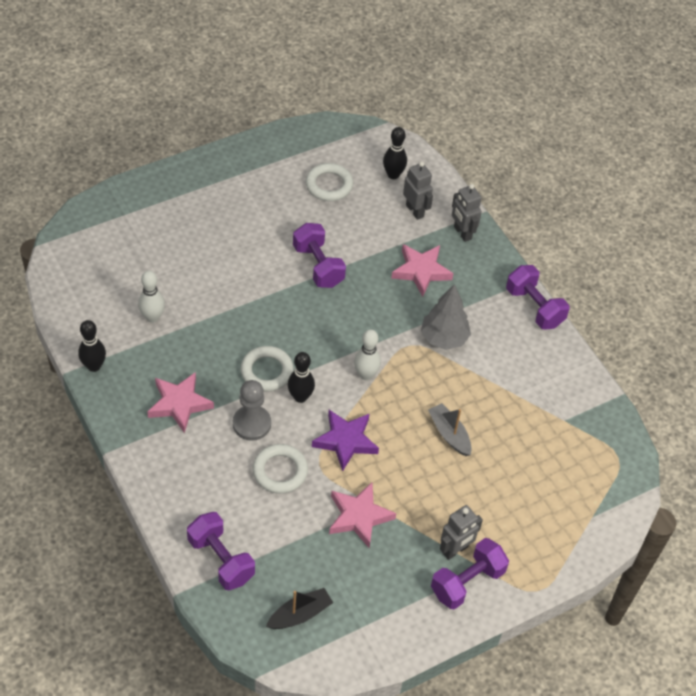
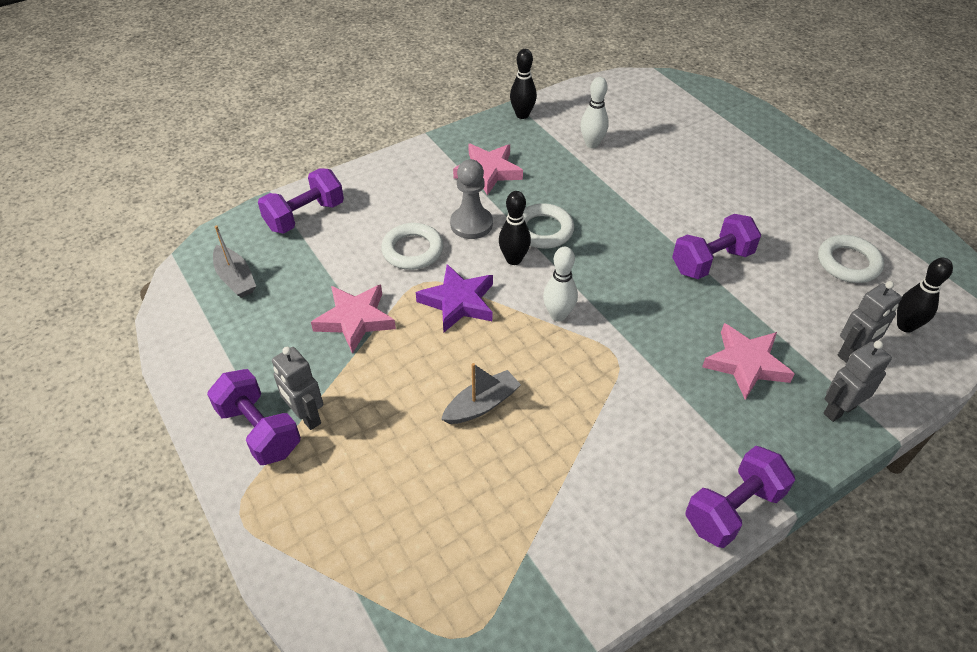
camera: 90 degrees right, 5 degrees down
black boat [266,588,333,629] -> grey boat [213,225,256,298]
grey tree [421,284,471,350] -> none

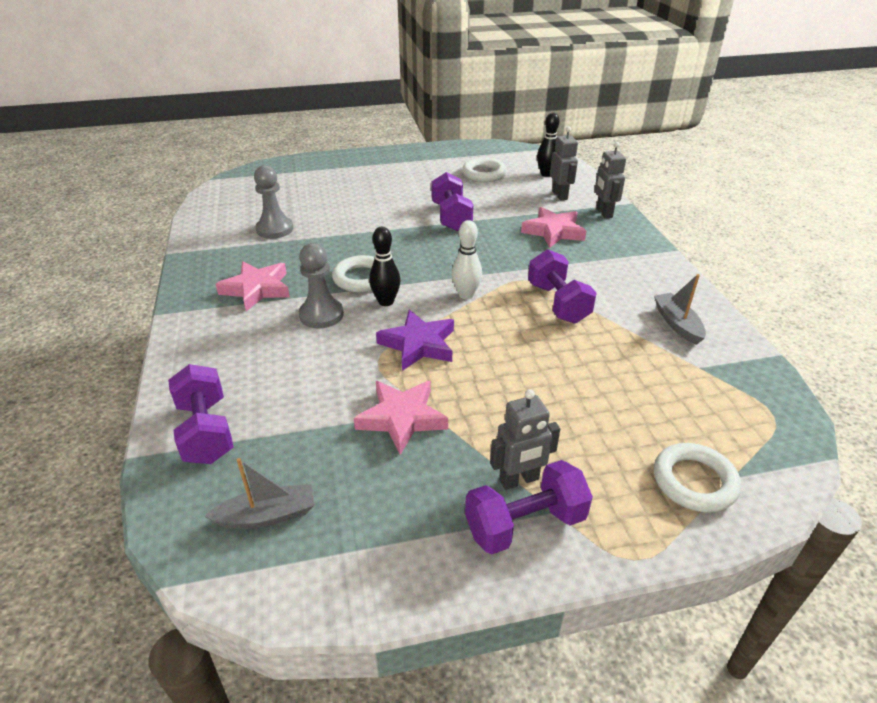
camera: 70 degrees left, 10 degrees down
white ring [381,223,444,270] -> white ring moved to [654,443,741,512]
grey boat [441,363,521,424] -> grey boat moved to [654,274,706,345]
black bowling pin [510,49,537,119] -> none
white bowling pin [580,77,609,148] -> grey pawn [254,165,293,239]
purple dumbbell [686,446,795,548] -> purple dumbbell moved to [528,249,596,324]

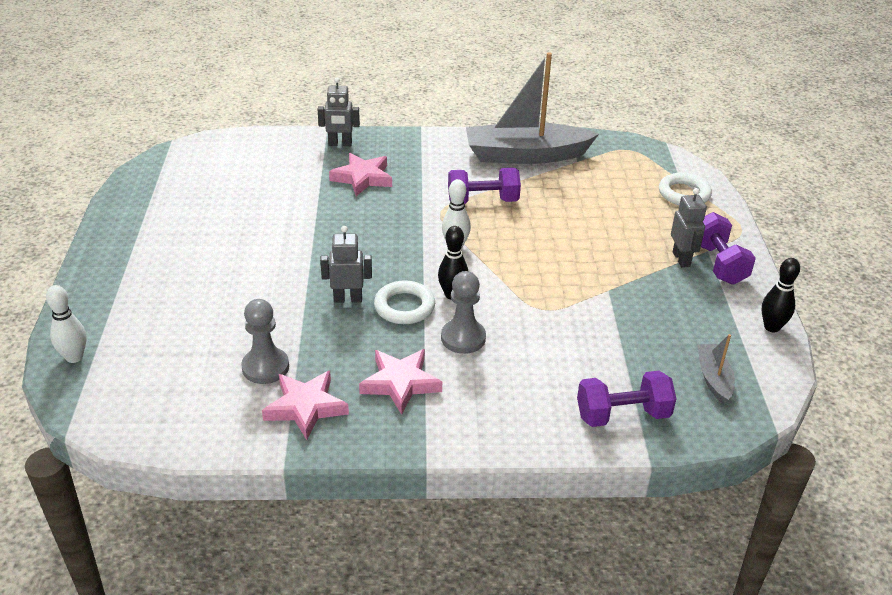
camera: 80 degrees left, 0 degrees up
pink star [354,380,448,455] -> pink star moved to [262,371,349,440]
purple star [376,310,454,371] -> none
purple dumbbell [431,172,473,231] -> none
white ring [462,158,507,182] -> none
black bowling pin [537,113,559,177] -> black bowling pin moved to [761,258,800,333]
grey robot [550,127,578,201] -> grey robot moved to [320,226,372,303]
grey boat [654,274,706,345] -> grey boat [466,52,599,164], size x2.19
none -> white bowling pin [46,285,86,363]

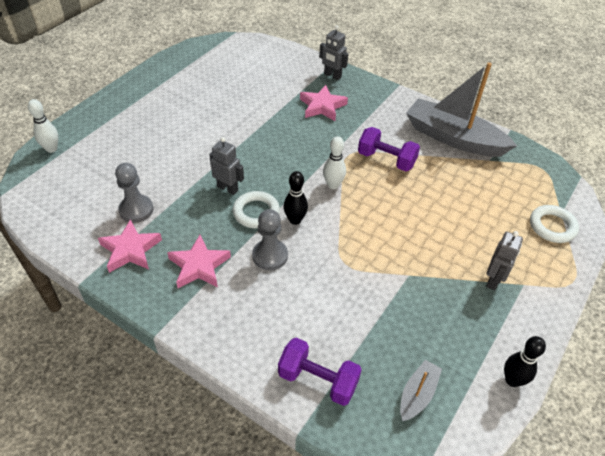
camera: 35 degrees right, 10 degrees up
purple dumbbell [701,212,756,285] -> none

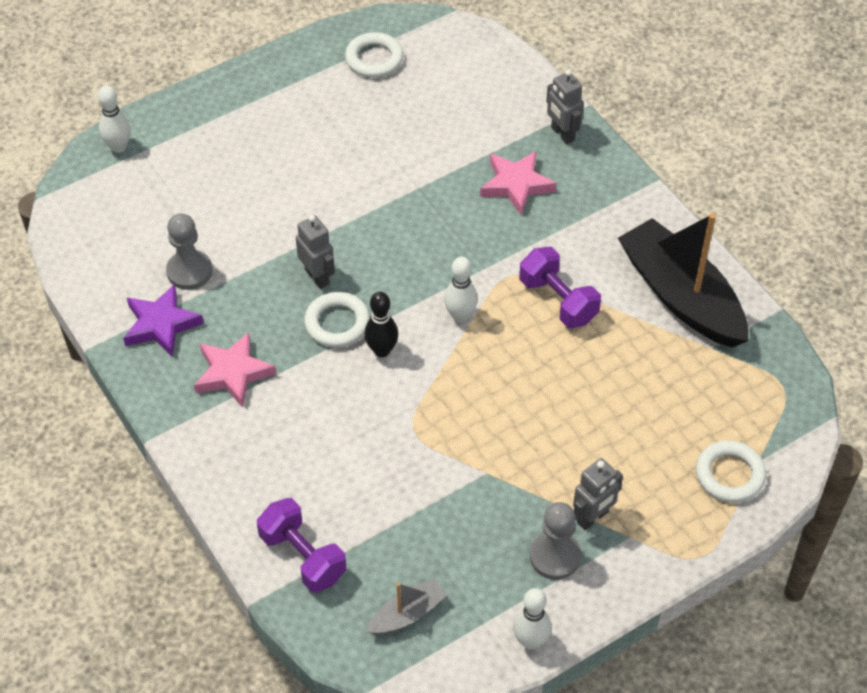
camera: 25 degrees right, 5 degrees up
pink star [98,219,162,273] -> purple star [123,284,204,357]
grey pawn [252,209,288,270] -> grey pawn moved to [530,502,581,580]
grey boat [406,62,517,157] -> black boat [618,213,748,347]
black bowling pin [504,336,546,387] -> white bowling pin [513,588,551,650]
none -> white ring [345,32,404,78]

